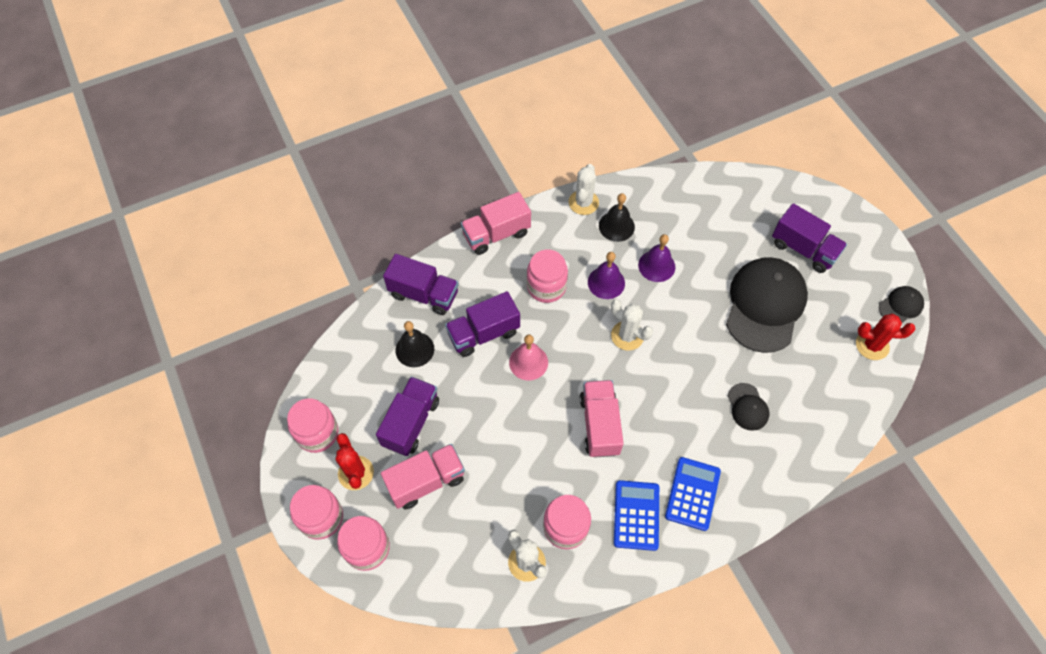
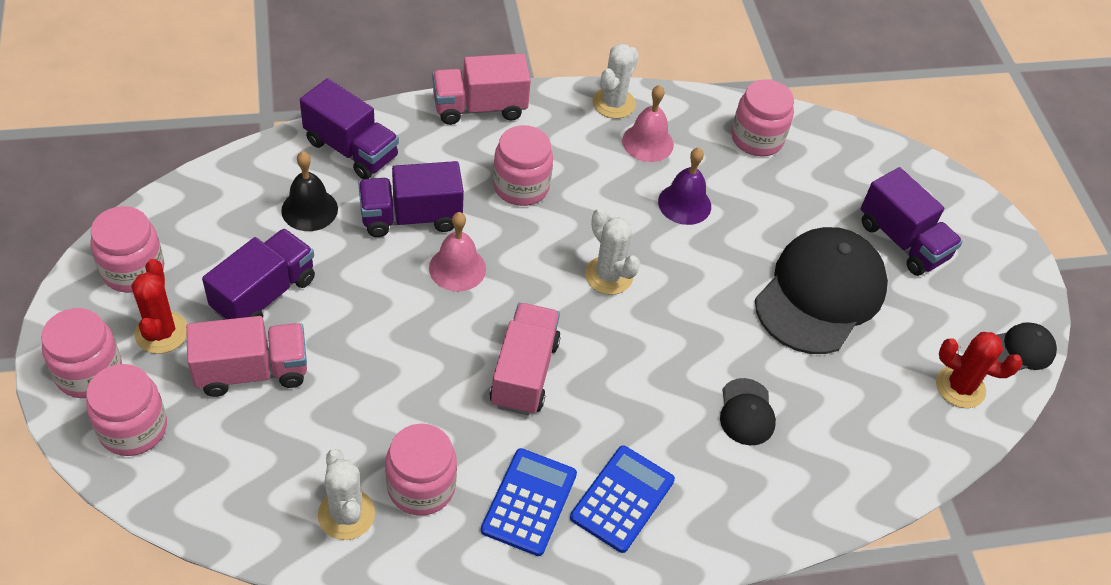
camera: 10 degrees right, 10 degrees down
purple bell [588,252,625,299] -> none
black bell [599,193,635,242] -> pink bell [622,85,674,162]
none -> pink jar [731,79,794,156]

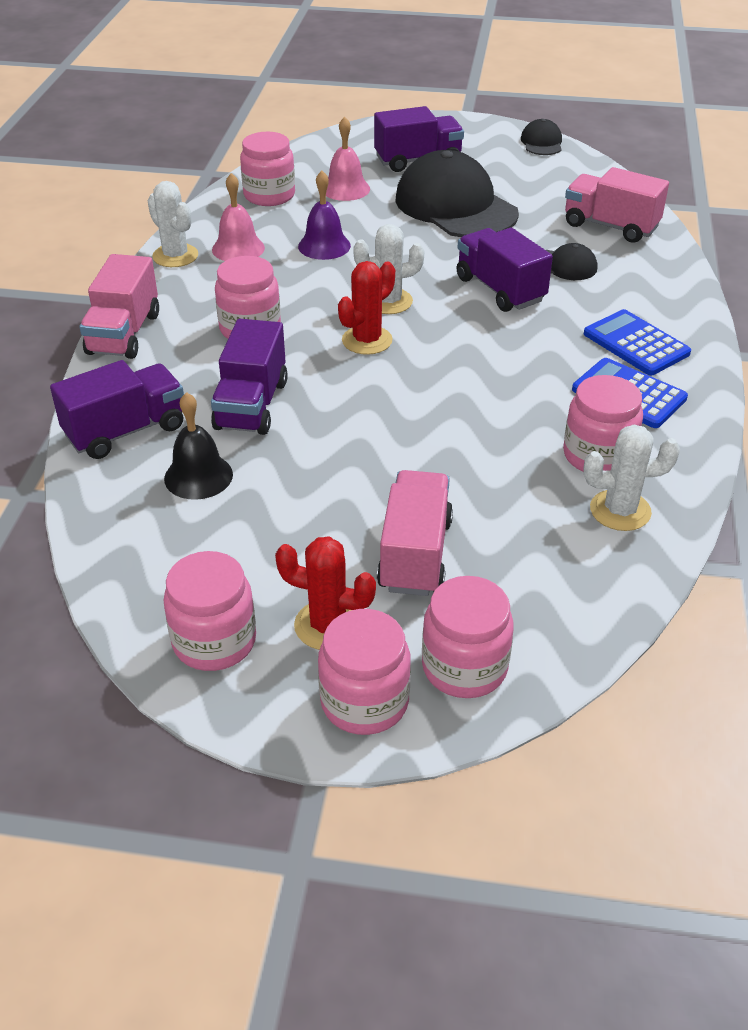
camera: 65 degrees left, 10 degrees down
purple truck [202,228,315,320] -> purple truck moved to [457,227,553,312]
pink bell [429,212,486,292] -> pink bell moved to [326,117,370,201]
pink truck [490,303,561,415] -> pink truck moved to [565,167,669,243]
red cactus [936,332,1023,408] -> red cactus moved to [338,261,395,355]

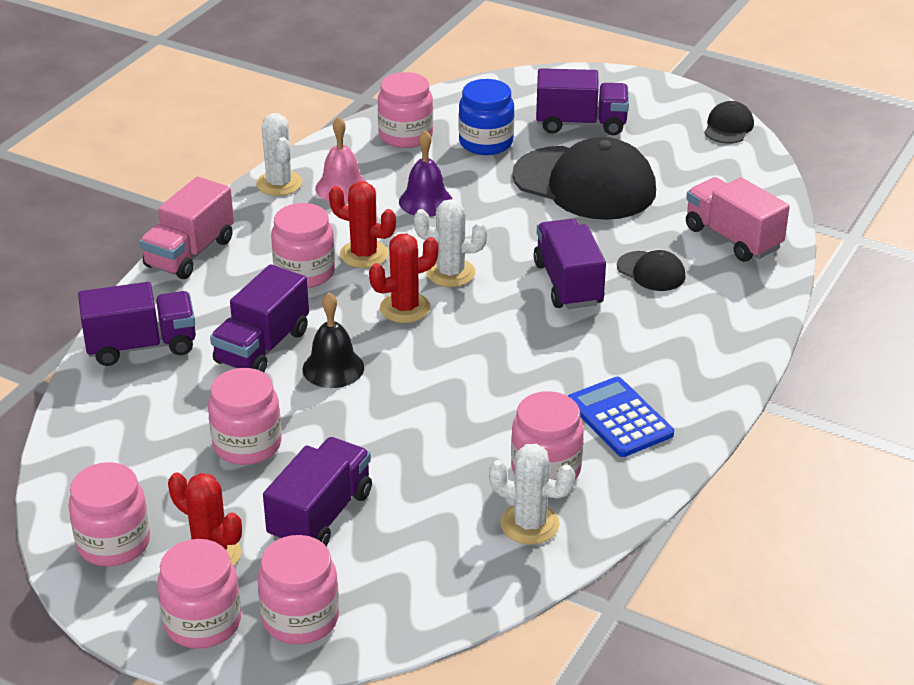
camera: 20 degrees right, 5 degrees down
black bell [164,392,233,500] -> black bell moved to [303,292,364,388]
pink bell [326,117,370,201] -> blue jar [459,79,514,155]
pink truck [377,470,453,596] -> purple truck [263,437,372,546]
black cap [396,150,519,237] -> black cap turned 135 degrees clockwise [512,137,656,220]
blue calculator [584,309,691,375] -> none
none -> pink jar [208,368,282,465]
none -> red cactus [329,182,396,268]

